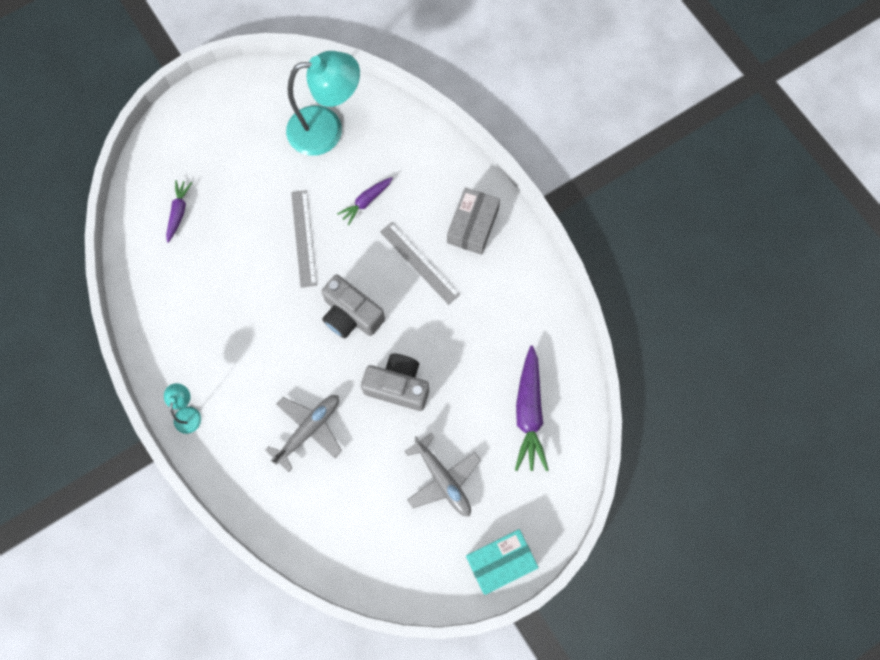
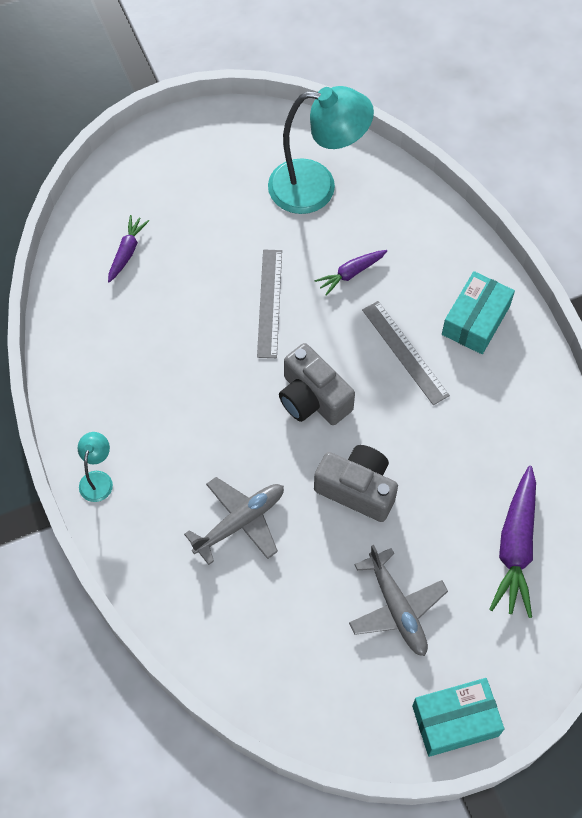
camera: 10 degrees right, 10 degrees down
grey box [447,187,500,255] -> turquoise box [442,271,515,354]

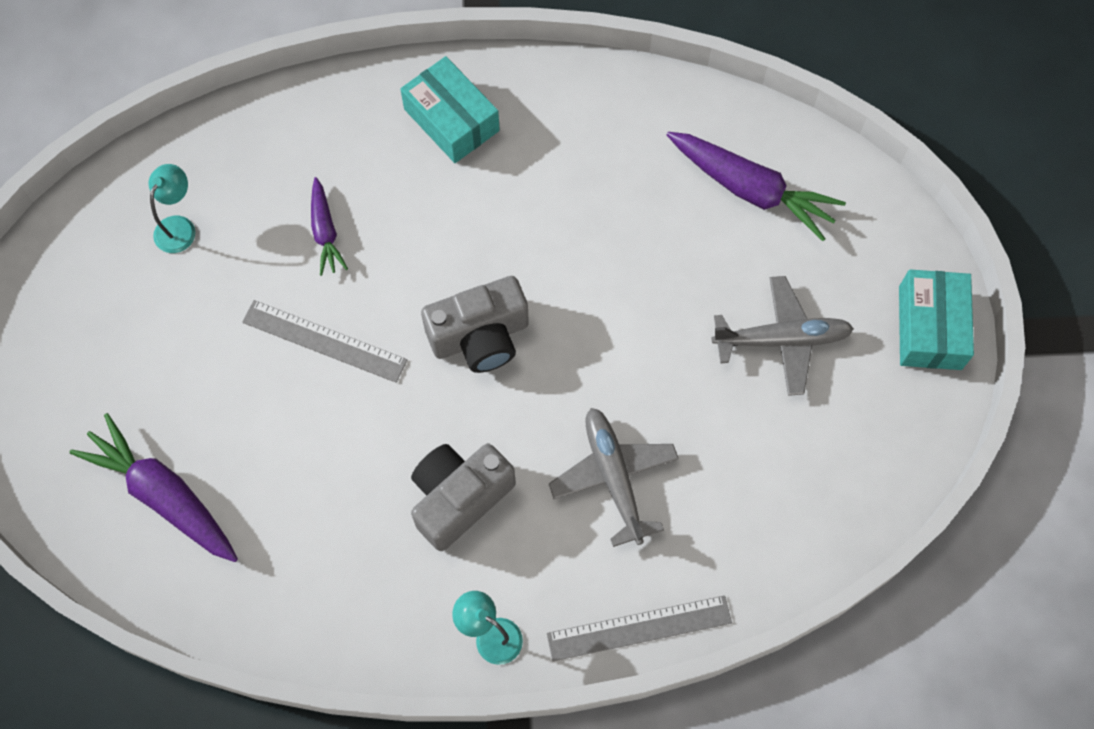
camera: 70 degrees left, 5 degrees up
purple carrot [108,215,149,283] -> purple carrot [70,413,238,562], size x1.77
turquoise lamp [268,86,374,214] -> turquoise lamp [149,164,195,253], size x0.45
grey camera [314,445,398,522] -> grey camera moved to [411,443,516,551]
grey ruler [362,301,450,405] -> grey ruler moved to [547,595,732,661]

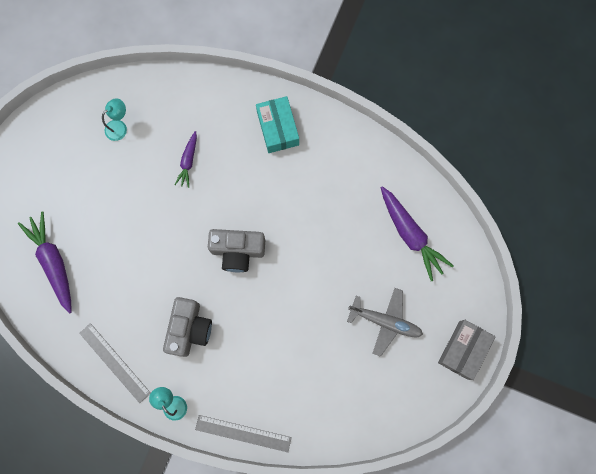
camera: 25 degrees right, 10 degrees up
grey ruler [242,300,407,383] -> grey ruler moved to [79,323,151,403]
grey camera [411,443,516,551] -> grey camera turned 120 degrees clockwise [163,297,212,357]
grey plane [549,408,679,547] -> none
turquoise box [899,269,974,370] -> grey box [438,320,495,380]

